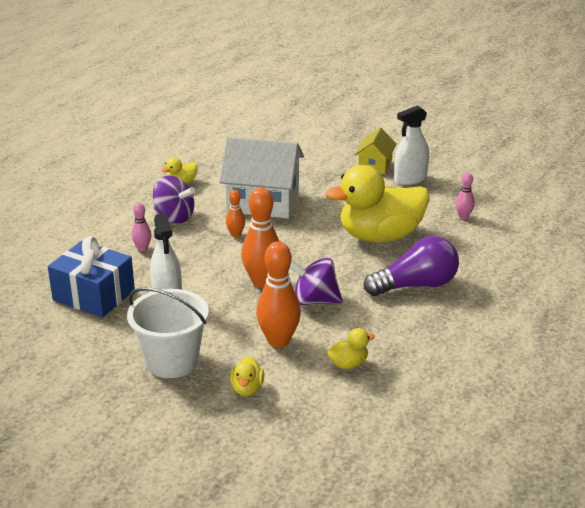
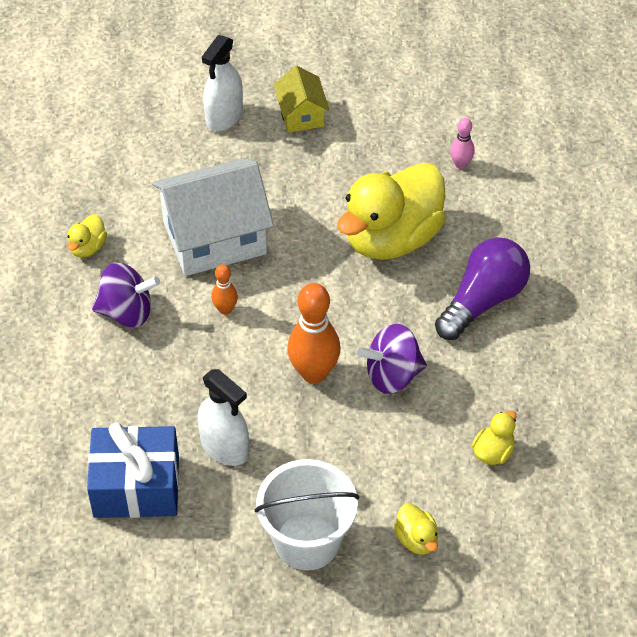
camera: 30 degrees left, 20 degrees up
pink bowling pin [131,203,152,251] -> none
orange bowling pin [256,241,301,348] -> none
white spray bottle [394,106,429,185] -> white spray bottle moved to [202,35,243,131]

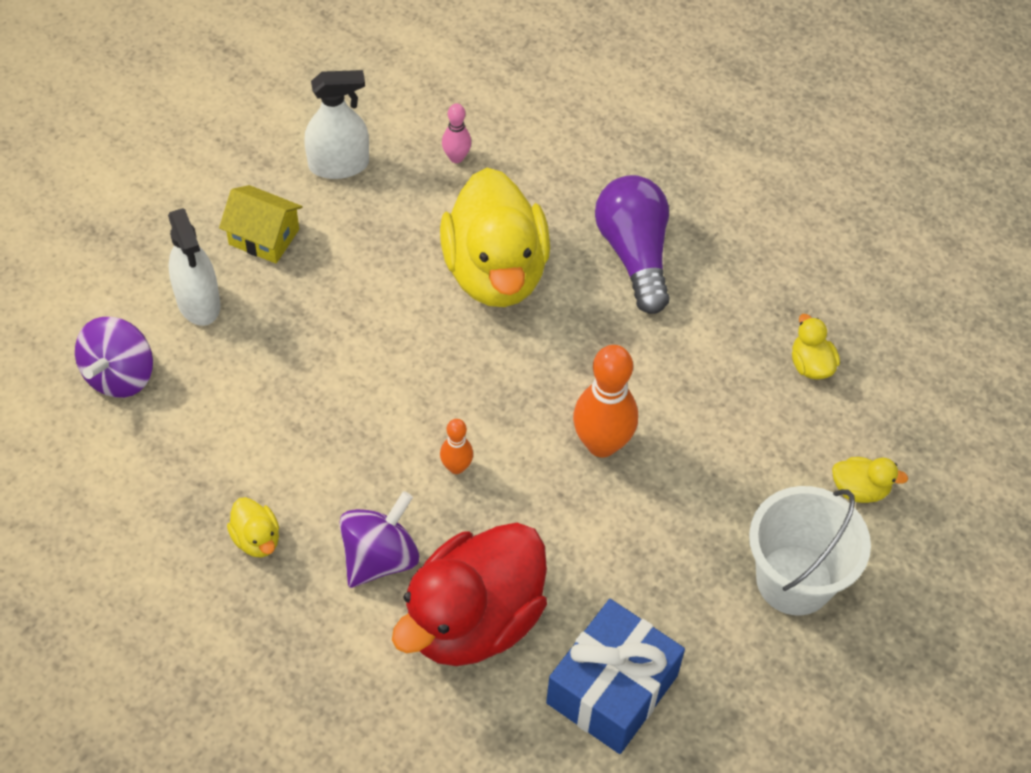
camera: 55 degrees left, 5 degrees up
white house [152,158,274,276] -> none
white spray bottle [198,369,249,466] -> white spray bottle moved to [304,70,369,179]
purple spinning top [357,324,427,394] -> purple spinning top moved to [75,317,153,398]
none -> red duck [392,523,547,666]

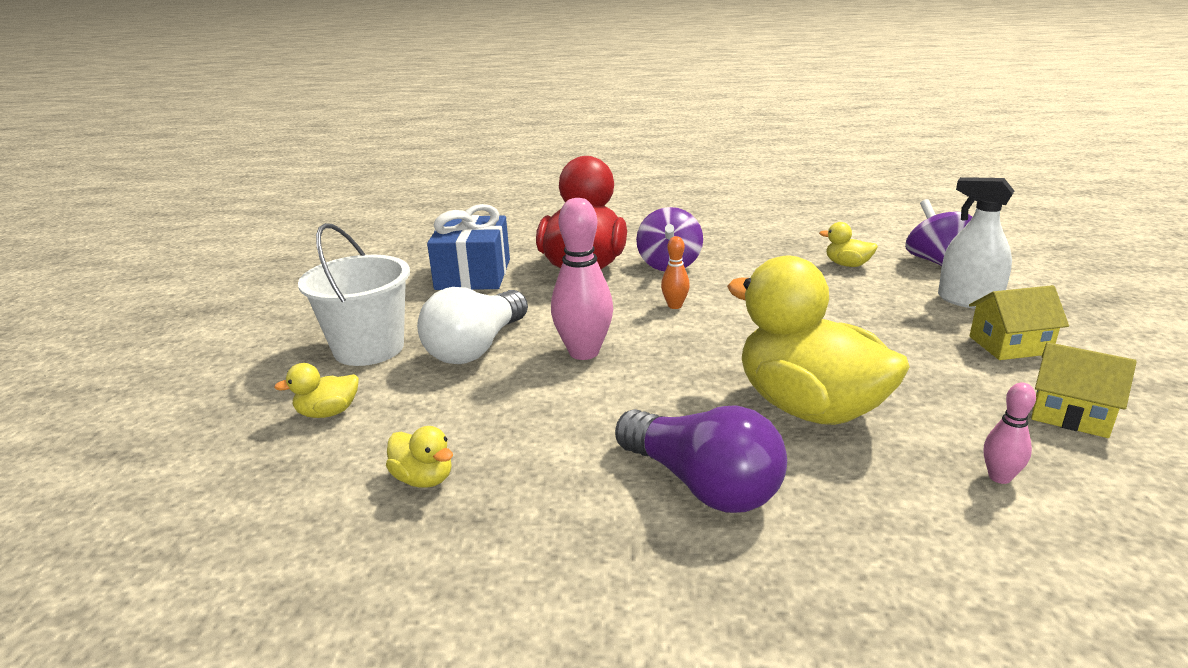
camera: 150 degrees right, 30 degrees down
yellow duck [227,497,279,558] -> yellow duck moved to [819,222,878,267]
white spray bottle [304,70,369,179] -> yellow house [1031,342,1137,438]
orange bowling pin [573,345,638,457] -> pink bowling pin [551,198,613,360]
none -> white light bulb [417,287,528,364]

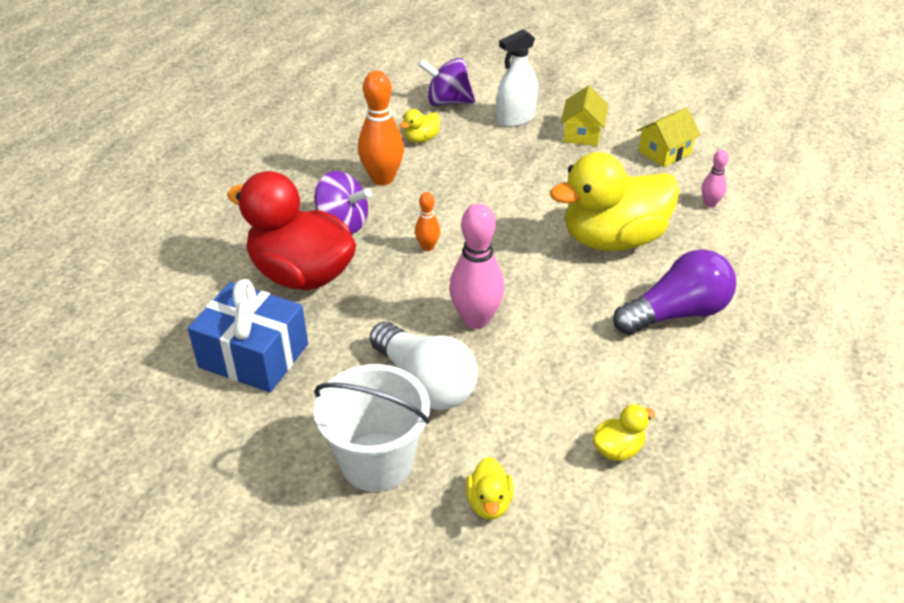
camera: 70 degrees left, 15 degrees up
none -> orange bowling pin [358,71,404,185]

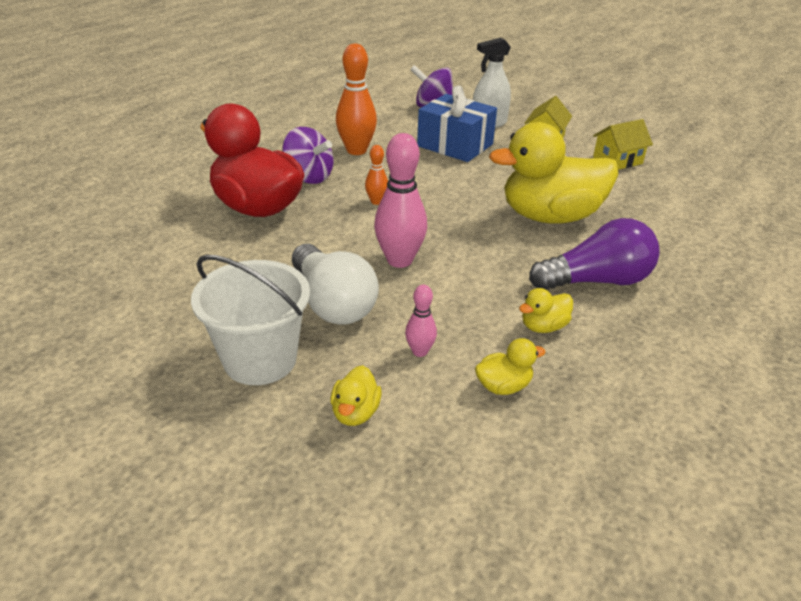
camera: 10 degrees right, 5 degrees down
blue gift [188,279,308,392] -> blue gift moved to [417,86,497,162]
yellow duck [399,109,440,143] -> yellow duck moved to [519,288,573,333]
pink bowling pin [702,150,729,207] -> pink bowling pin moved to [405,285,437,357]

